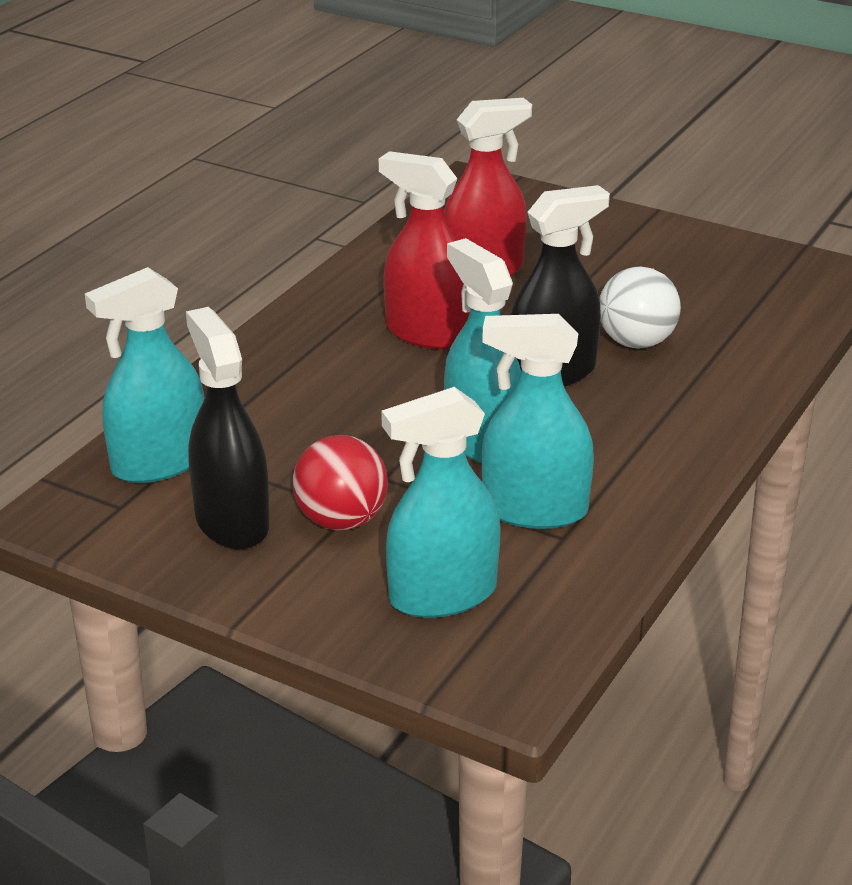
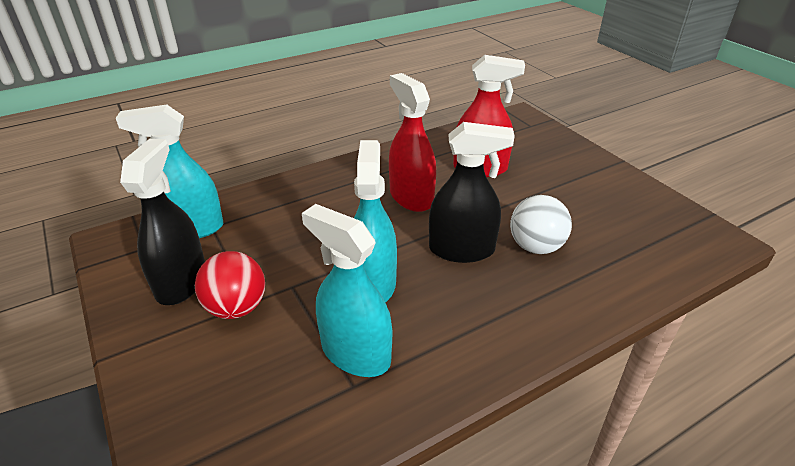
camera: 30 degrees right, 5 degrees up
turquoise spray bottle [381,387,501,618] -> none

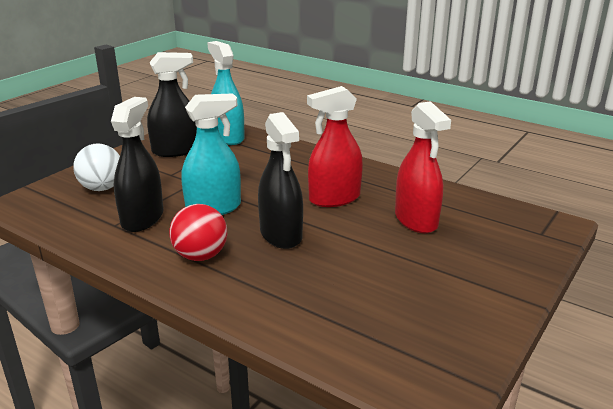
camera: 65 degrees right, 10 degrees down
red ball [195,251,265,319] -> red ball moved to [169,204,227,261]
turquoise spray bottle [302,204,392,377] -> black spray bottle [111,97,163,232]
red spray bottle [389,73,436,212] -> red spray bottle turned 150 degrees counterclockwise [307,86,363,207]
white ball [510,195,572,254] -> white ball moved to [73,144,120,191]

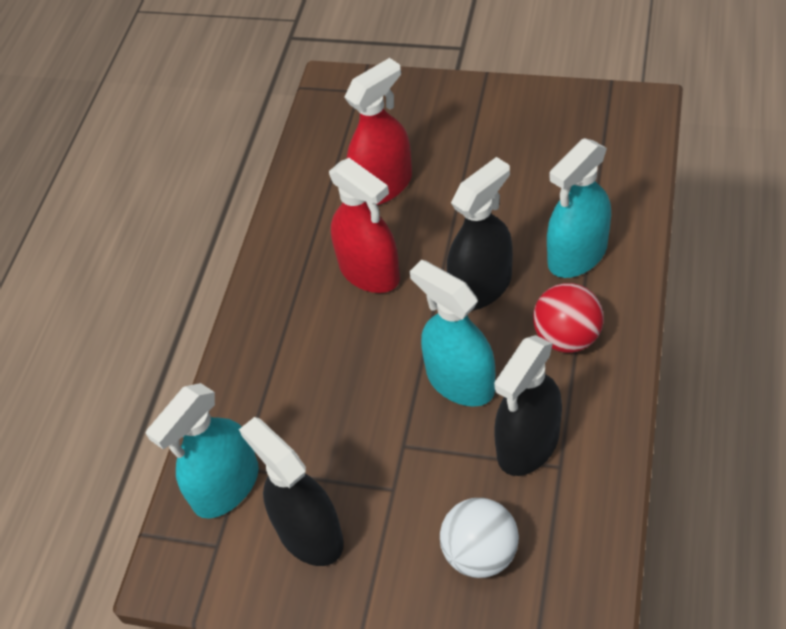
camera: 105 degrees left, 25 degrees up
black spray bottle [111,97,163,232] -> black spray bottle turned 45 degrees counterclockwise [494,335,562,476]
none -> turquoise spray bottle [547,138,611,278]

